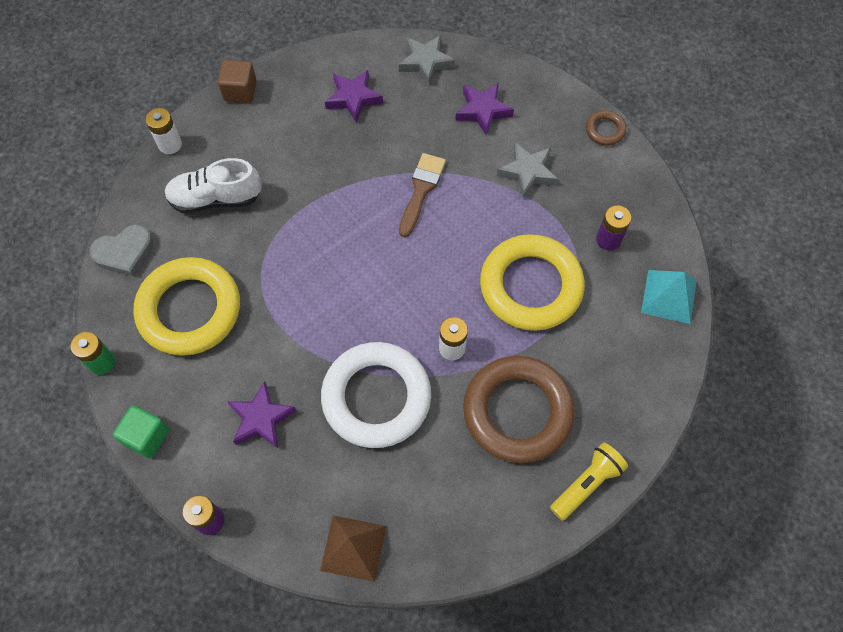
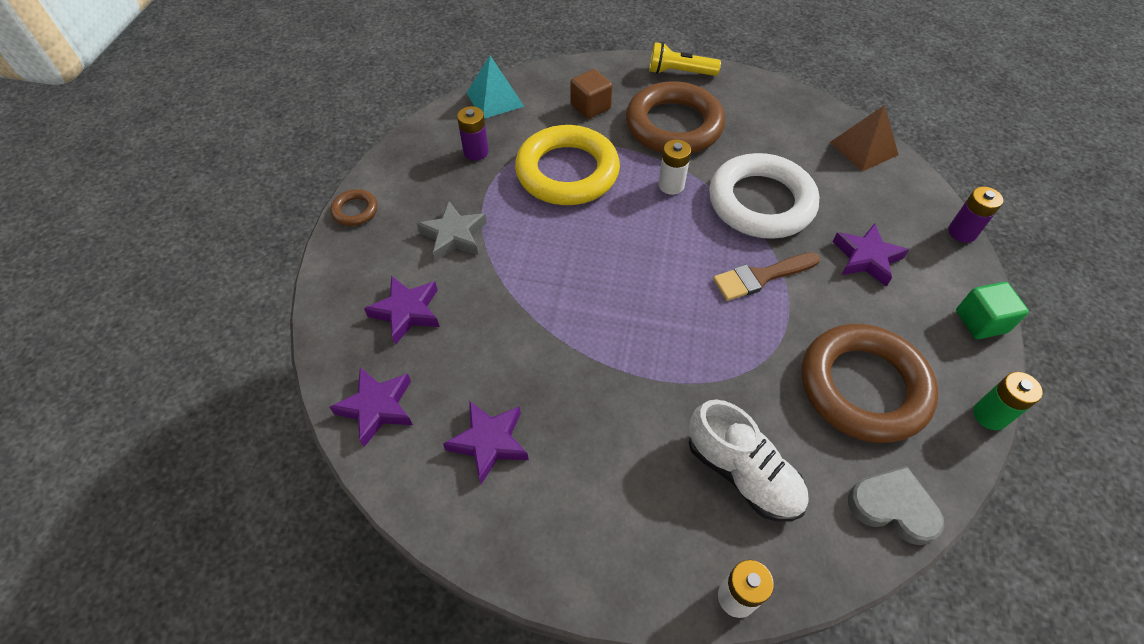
camera: 130 degrees left, 10 degrees down
yellow ring [133,257,240,356] -> brown ring [802,324,939,443]
brown cube [218,60,257,103] -> brown cube moved to [571,69,613,119]
grey star [399,35,455,86] -> purple star [329,368,413,447]
brown brush [399,153,446,237] -> brown brush moved to [713,252,820,301]

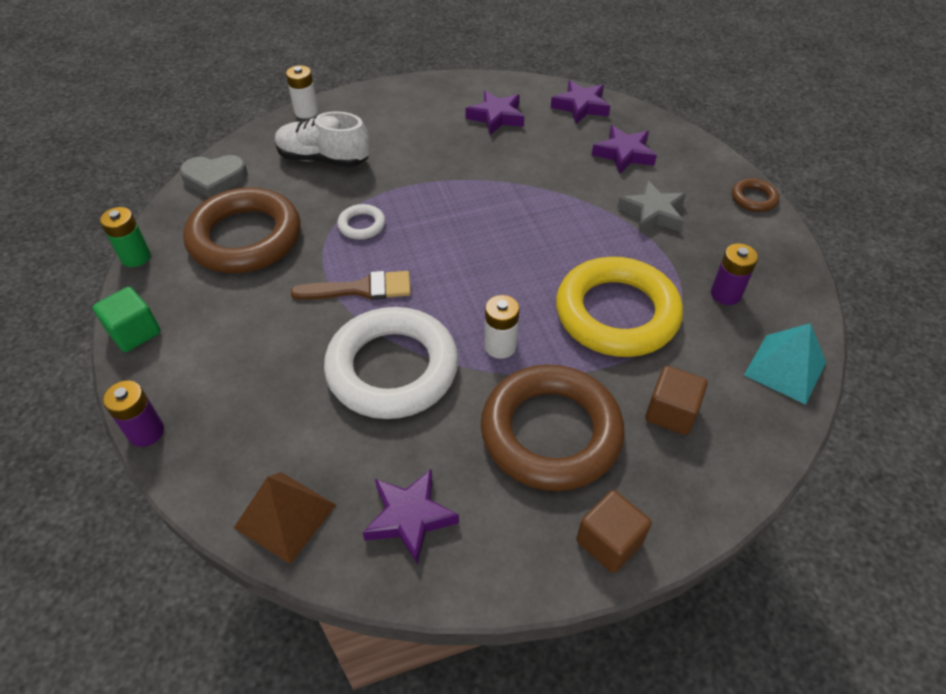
camera: 150 degrees right, 5 degrees down
yellow flashlight [649,42,721,76] -> brown cube [576,490,652,573]
brown brush [713,252,820,301] -> brown brush turned 45 degrees clockwise [291,271,411,300]
purple star [832,223,909,287] -> purple star moved to [362,469,459,564]
none -> white ring [337,204,385,240]

